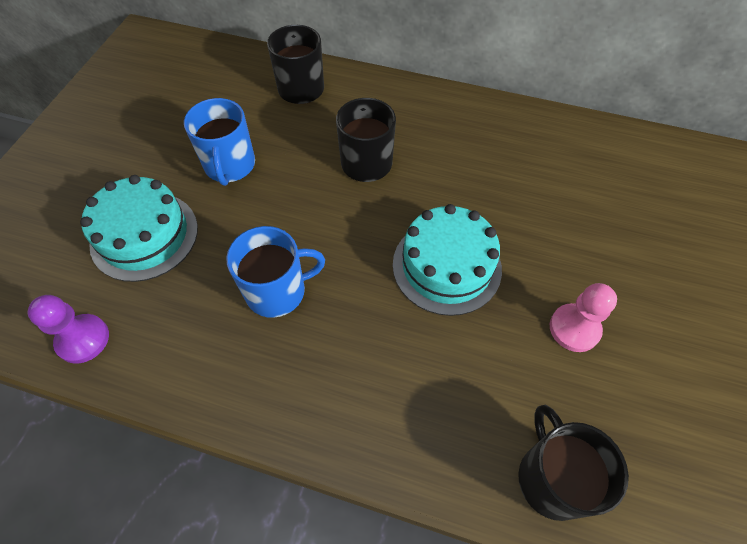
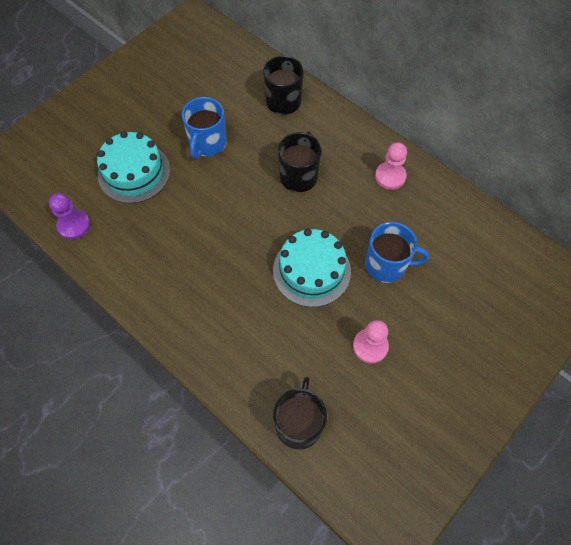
camera: 25 degrees right, 5 degrees up
blue mug [226,226,325,318] -> blue mug moved to [365,222,429,283]
none -> pink pawn [375,143,407,190]

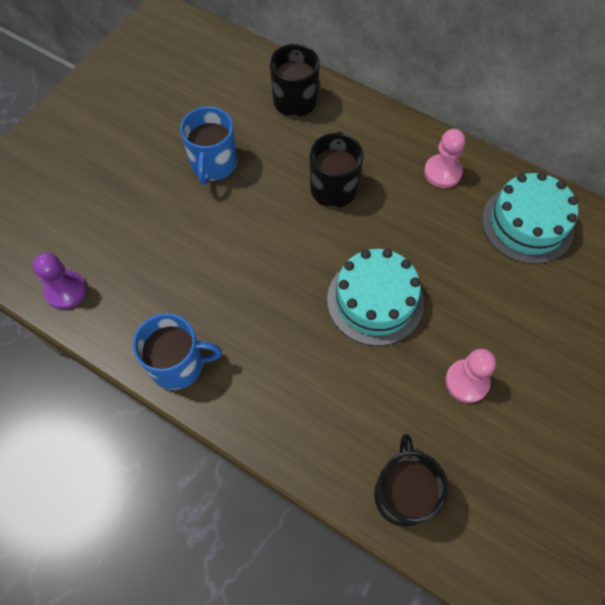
camera: 10 degrees left, 0 degrees up
turquoise cake [97,131,170,203] -> turquoise cake moved to [482,172,578,264]
blue mug [365,222,429,283] -> blue mug moved to [133,313,222,390]

